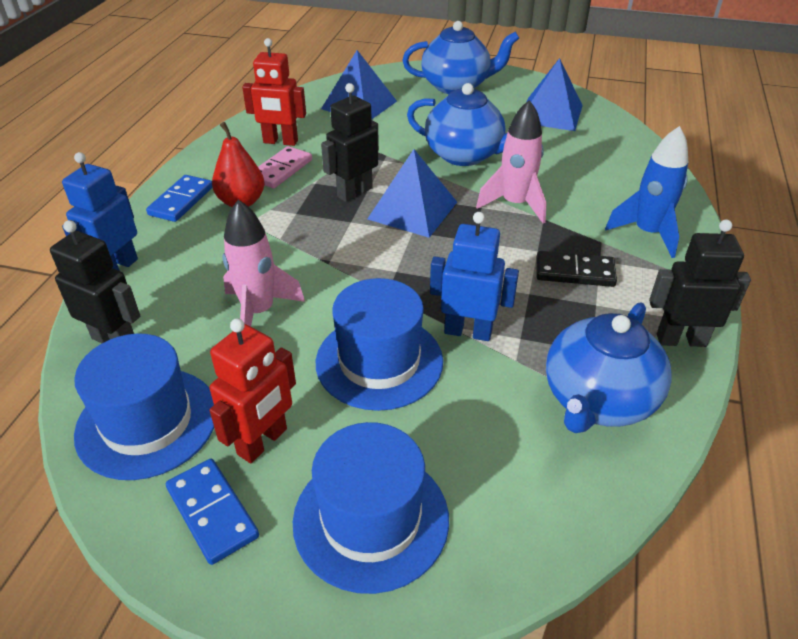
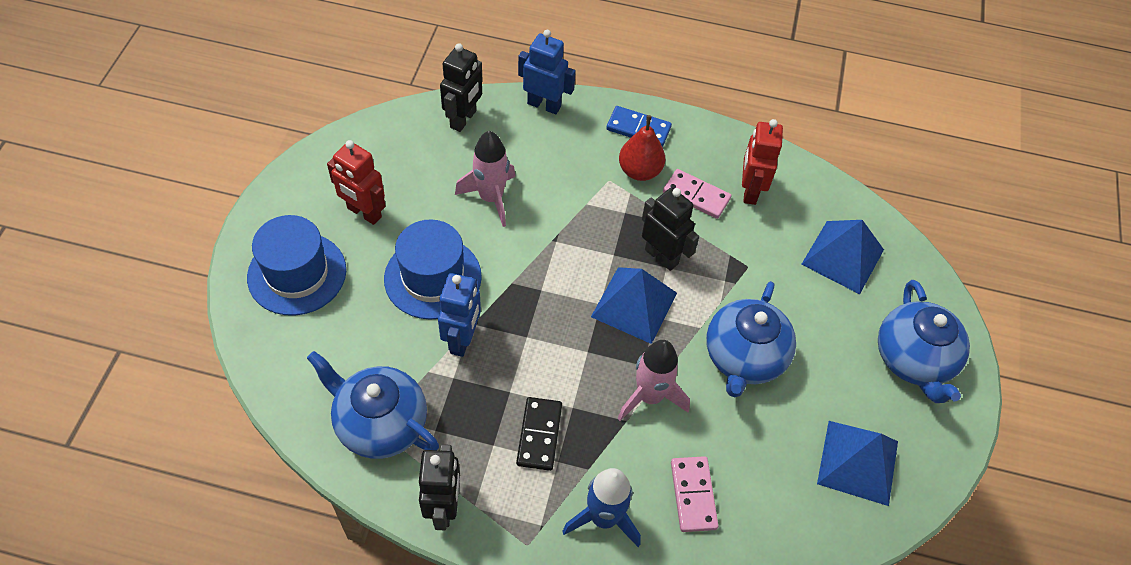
camera: 85 degrees right, 15 degrees up
blue hat [74,334,214,480] -> none
blue domino [166,459,259,565] -> none
none -> pink domino [671,456,719,532]

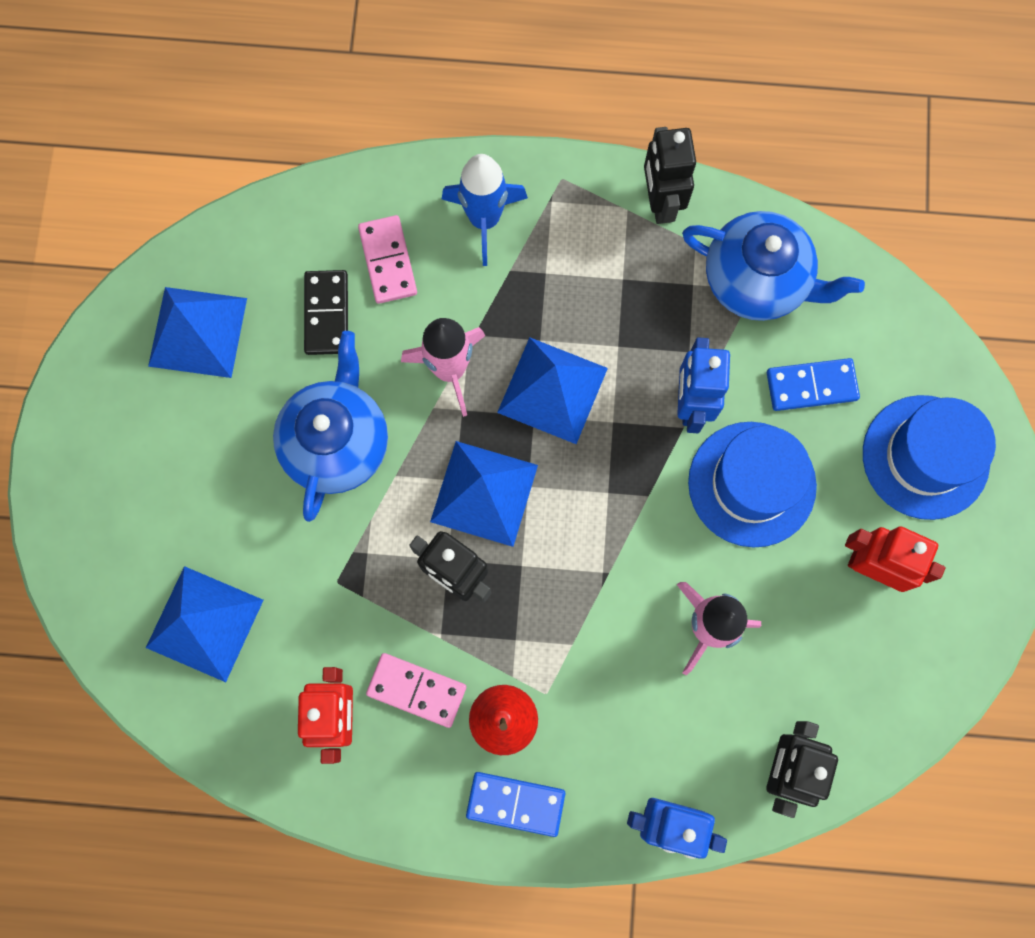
camera: 175 degrees right, 20 degrees up
black domino [516,397,562,471] -> black domino moved to [304,270,348,355]
blue teapot [878,280,970,403] -> none
none -> blue pyramid [497,337,608,444]
none -> blue domino [767,358,860,411]

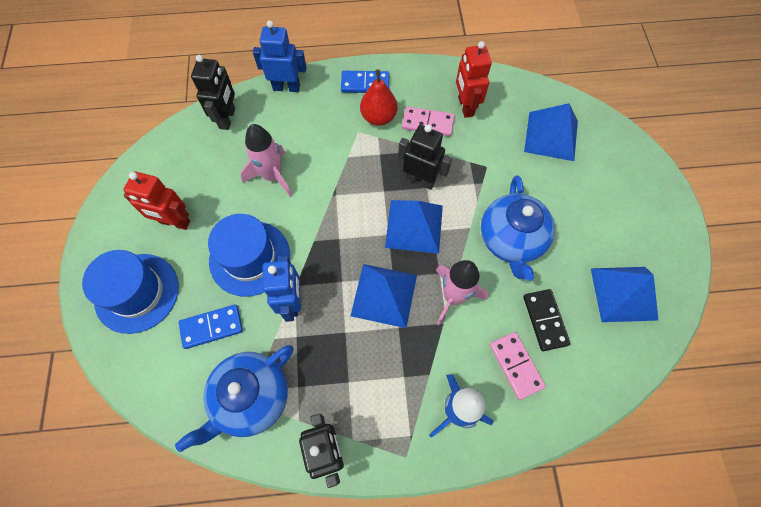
camera: 170 degrees right, 10 degrees down
blue teapot [682,211,865,321] -> blue teapot turned 60 degrees counterclockwise [175,345,293,452]

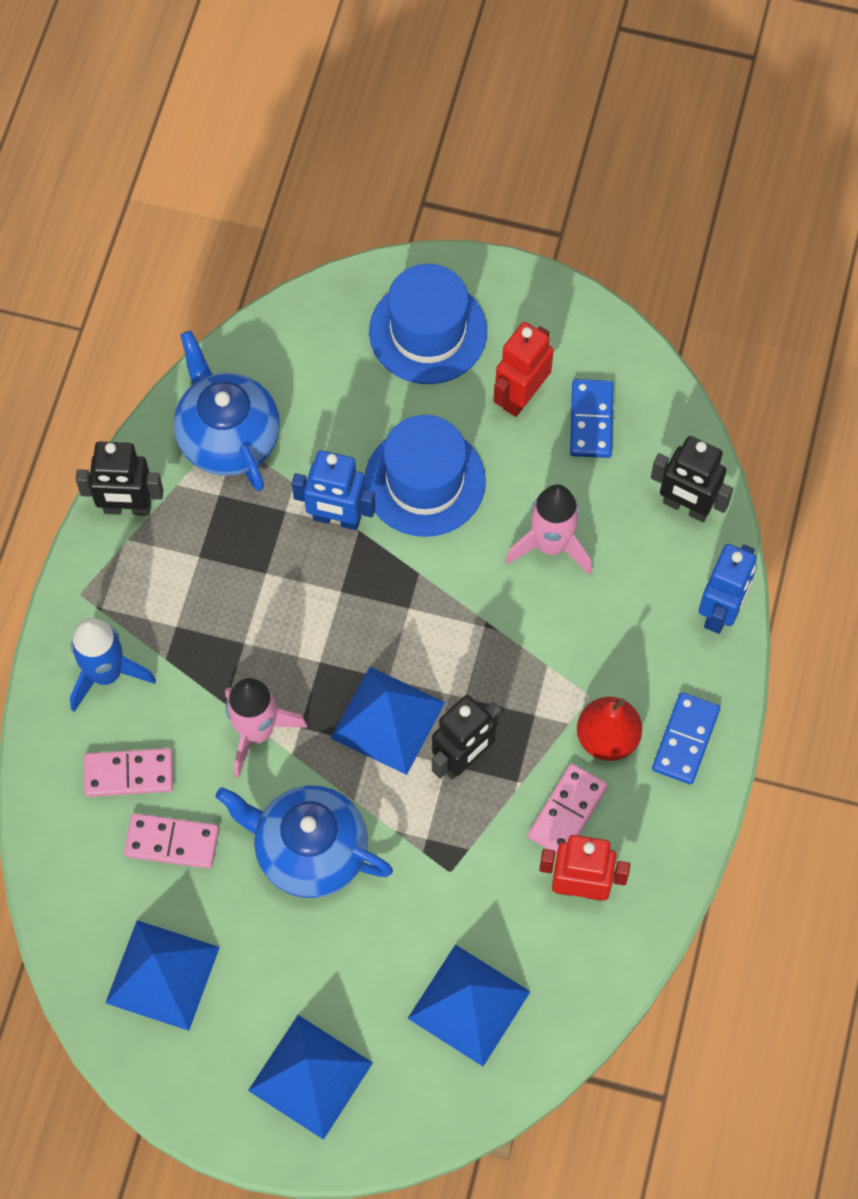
camera: 110 degrees right, 0 degrees up
blue domino [178,305,243,349] -> blue domino moved to [570,379,614,458]
blue pyramid [350,264,417,328] -> blue pyramid moved to [248,1015,373,1140]
black domino [523,289,571,351] -> pink domino [124,813,219,869]

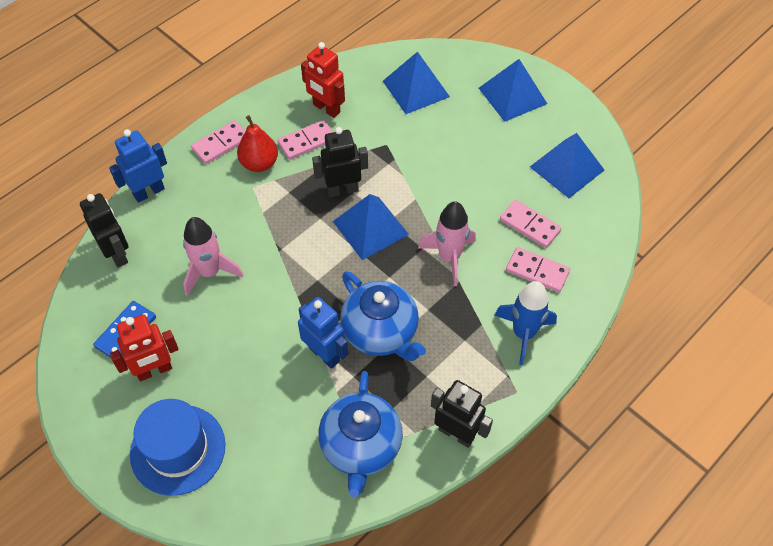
camera: 150 degrees left, 10 degrees down
blue teapot [216,785,393,898] -> blue teapot moved to [340,271,426,361]
blue hat [364,415,486,537] -> none
blue domino [652,692,720,785] -> pink domino [191,120,246,164]

